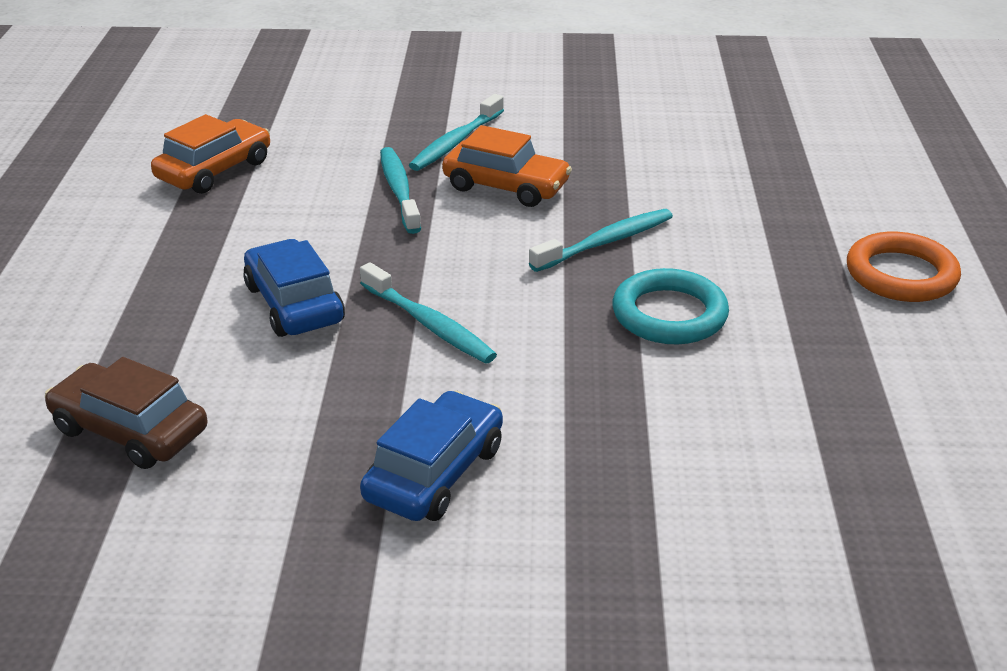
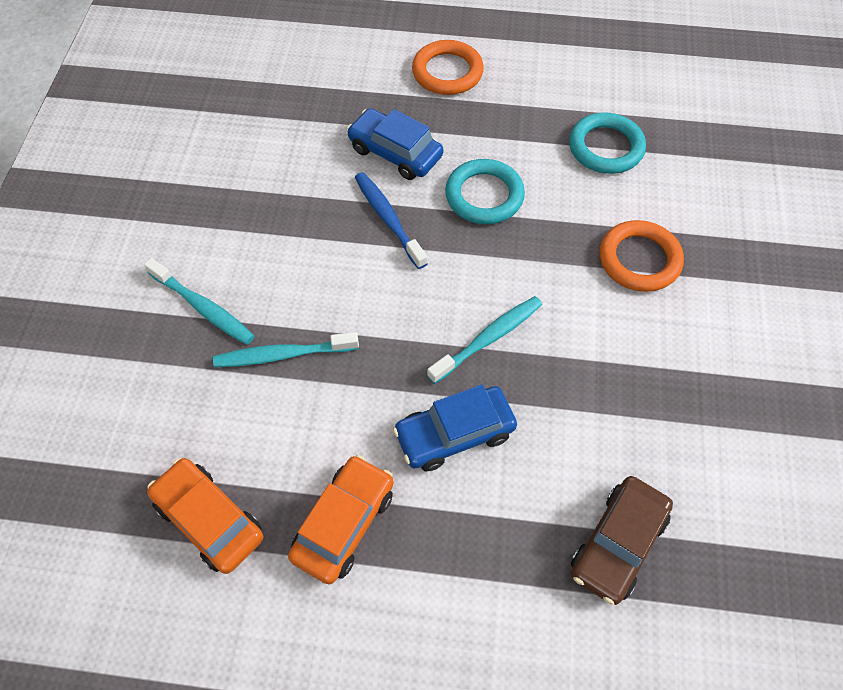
camera: 85 degrees left, 25 degrees up
blue car [360,391,503,521] -> blue car moved to [347,108,443,180]
orange car [442,125,572,207] -> orange car moved to [288,455,394,584]
turquoise toothbrush [529,209,673,272] -> blue toothbrush [355,172,428,269]
none -> turquoise ring [569,112,646,174]
none -> orange ring [600,220,684,292]

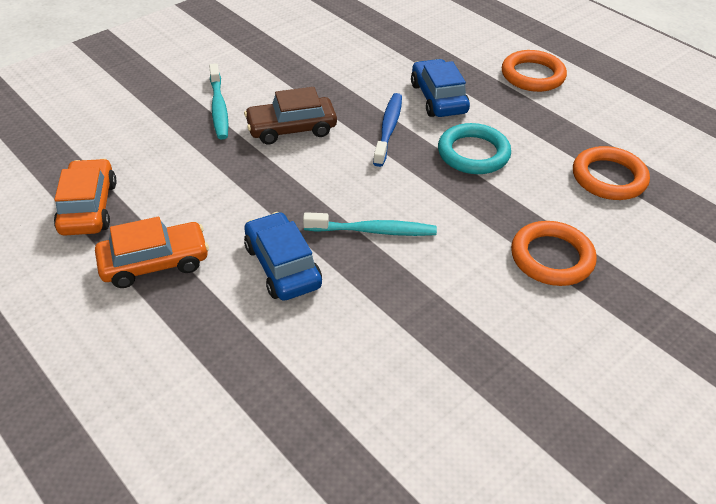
camera: 40 degrees right, 15 degrees down
turquoise toothbrush [213,332,359,367] -> none
blue car [393,384,517,471] -> blue car turned 45 degrees clockwise [244,212,322,301]
turquoise ring [569,112,646,174] -> orange ring [573,146,650,200]
brown car [571,476,673,605] -> brown car moved to [244,87,337,145]

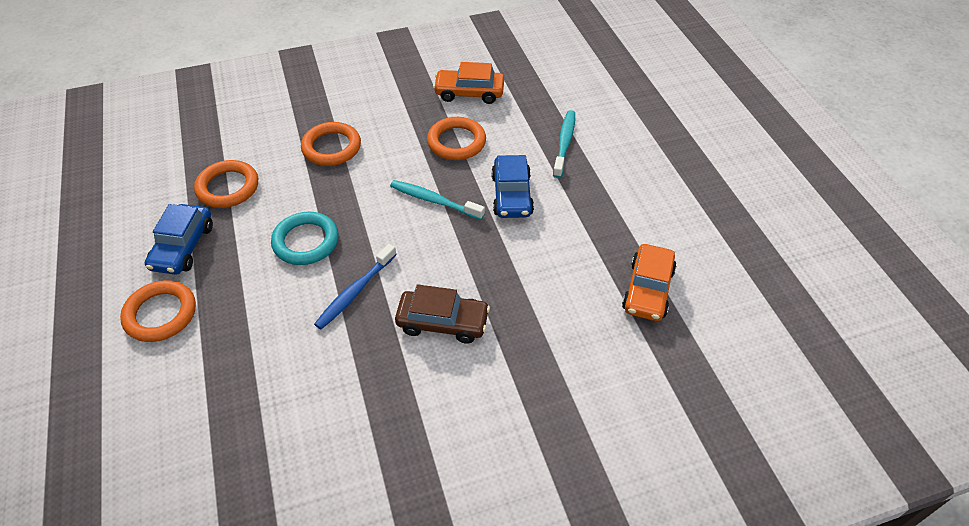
camera: 155 degrees left, 5 degrees up
orange car [95,217,209,288] -> orange car moved to [433,62,504,104]
turquoise toothbrush [209,63,228,139] -> turquoise toothbrush moved to [553,110,575,178]
blue car [411,59,470,117] -> blue car moved to [145,204,213,275]
none -> orange ring [427,117,486,160]

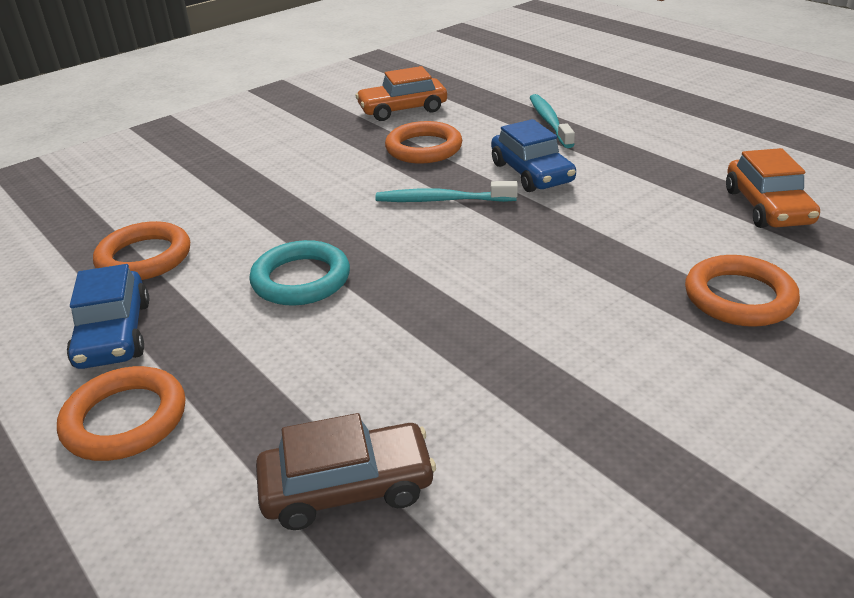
camera: 20 degrees left, 15 degrees down
orange ring [301,122,361,166] -> orange ring moved to [685,255,800,327]
blue toothbrush [314,244,397,329] -> none
brown car [395,284,490,344] -> brown car moved to [256,413,436,530]

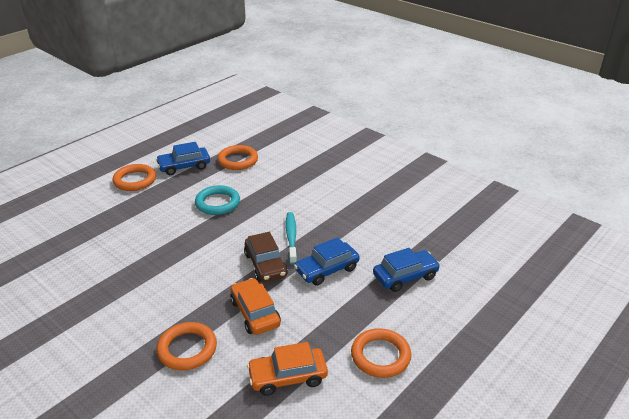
camera: 80 degrees right, 0 degrees up
brown car [256,413,436,530] -> brown car moved to [244,232,288,282]
orange car [355,66,447,121] -> orange car moved to [230,278,281,335]
orange ring [385,121,463,164] -> orange ring moved to [351,328,411,378]
turquoise toothbrush [529,94,575,148] -> blue car [373,248,440,292]

